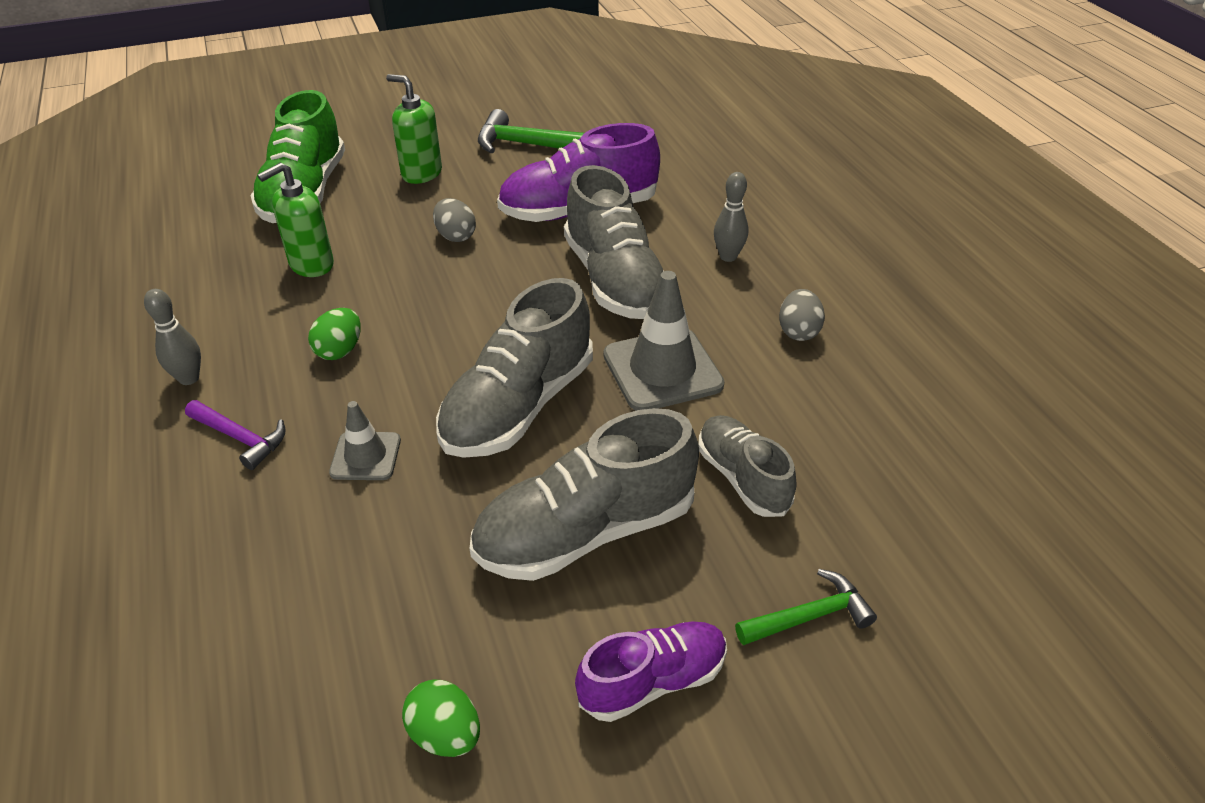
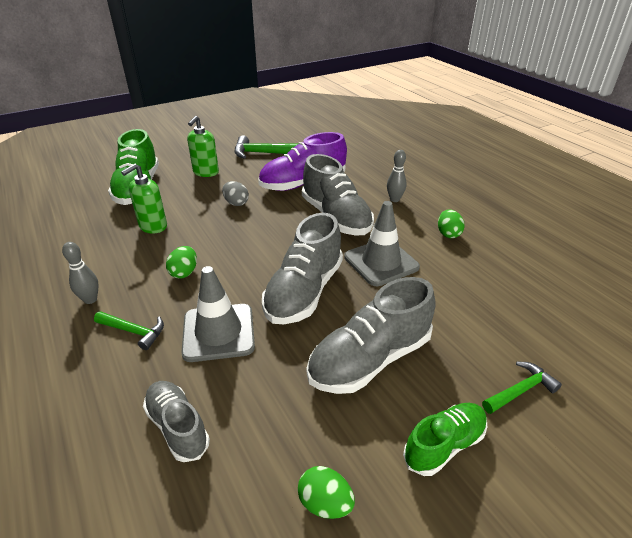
camera: 10 degrees left, 5 degrees down
purple hammer [185,400,286,470] -> green hammer [94,311,164,350]
grey traffic cone [329,401,401,480] -> grey traffic cone [181,266,255,362], size x1.76
green soap dispenser [386,74,442,184] -> green soap dispenser turned 90 degrees counterclockwise [187,116,219,177]
purple shoe [575,622,727,722] -> green shoe [403,403,487,476]
grey shoe [698,415,796,517] -> grey shoe moved to [143,381,210,462]
grey egg [779,289,825,341] -> green egg [438,209,465,238]

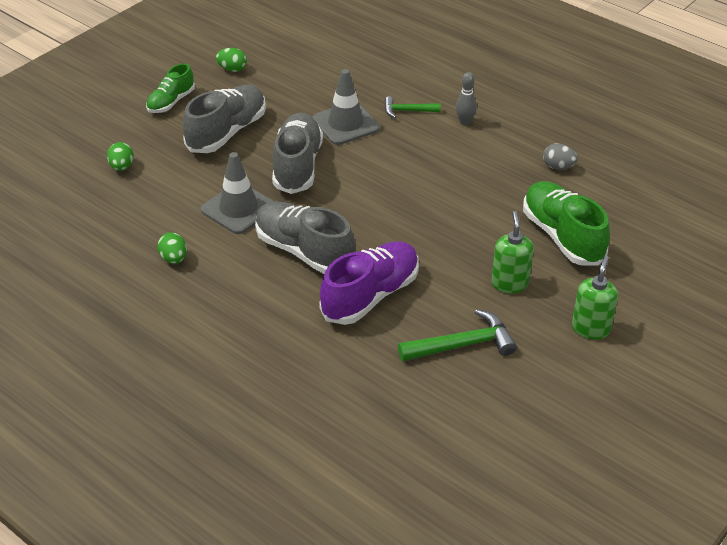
camera: 160 degrees right, 5 degrees up
green soap dispenser [121,164,167,234] -> green soap dispenser moved to [572,256,618,340]
grey shoe [143,381,210,462] -> none
green egg [166,246,197,278] -> green egg moved to [107,142,134,171]
grey egg [222,181,249,206] -> grey egg moved to [543,143,578,170]
grey bowling pin [387,150,406,202] -> none
green hammer [482,362,562,414] -> none

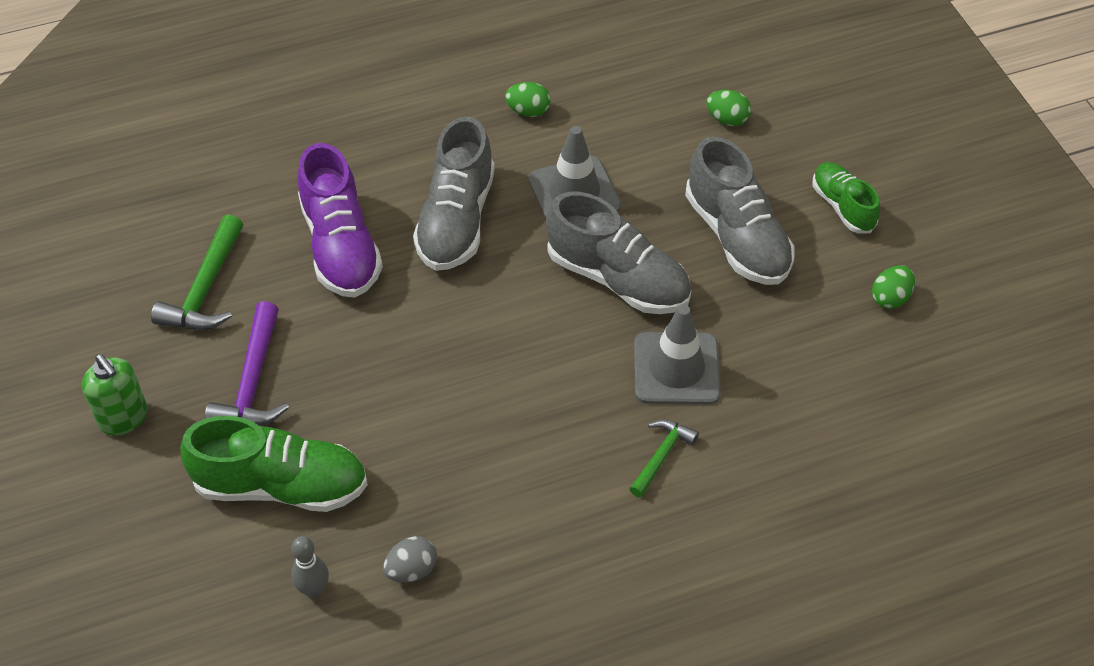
camera: 120 degrees right, 10 degrees up
grey shoe [255,201,355,274] -> grey shoe turned 120 degrees clockwise [413,117,495,271]
grey bowling pin [456,72,477,125] -> grey bowling pin moved to [291,536,329,598]
green soap dispenser [491,211,534,293] -> purple hammer [205,301,289,426]

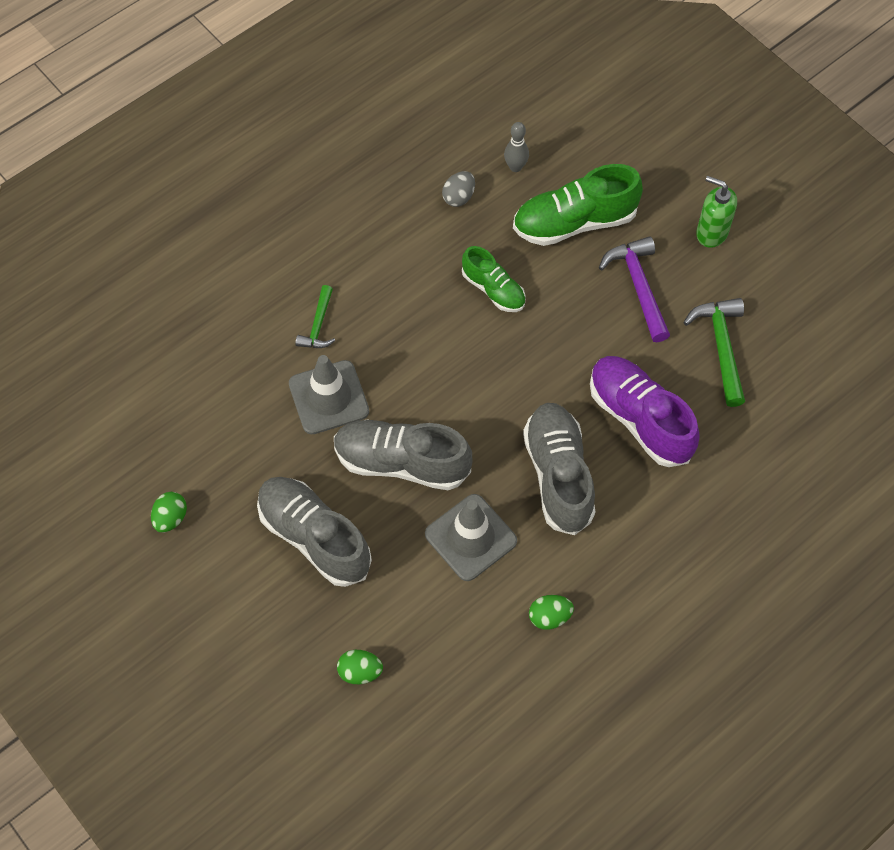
camera: 160 degrees right, 10 degrees up
green shoe [813,162,880,233] -> green shoe moved to [462,246,526,312]

